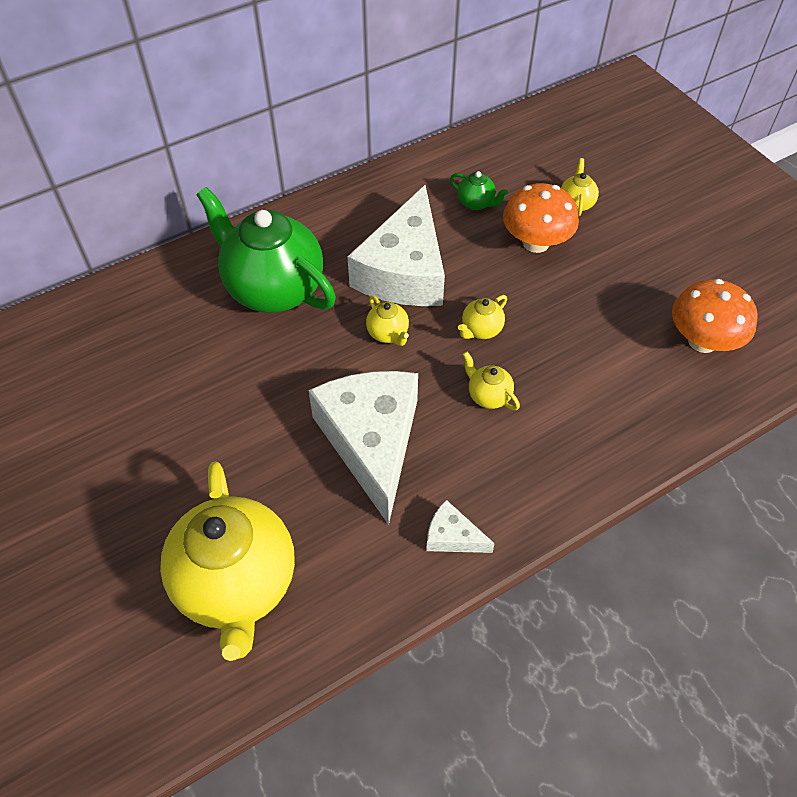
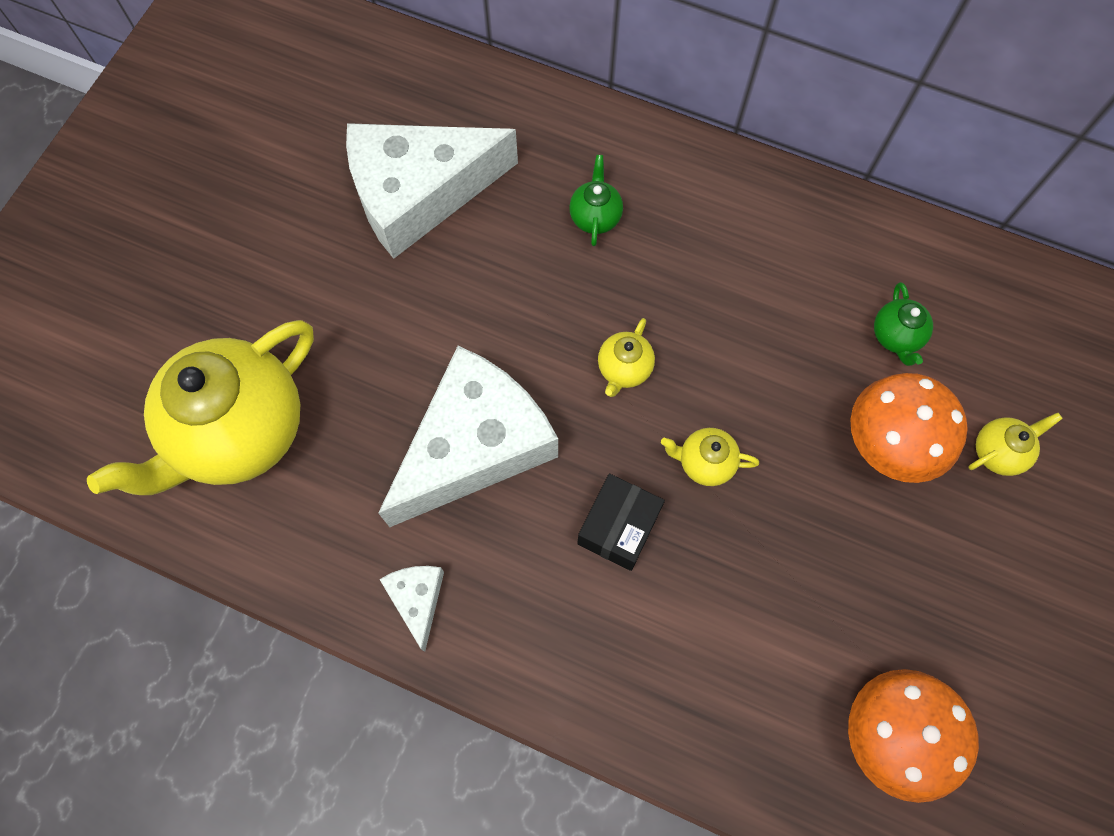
camera: 55 degrees right, 15 degrees up
green teapot [196,187,336,313] -> green teapot [569,155,623,246], size x0.41
white cheese [347,185,445,306] -> white cheese moved to [346,123,518,259]
yellow teapot [463,352,520,410] -> black box [577,474,665,571]

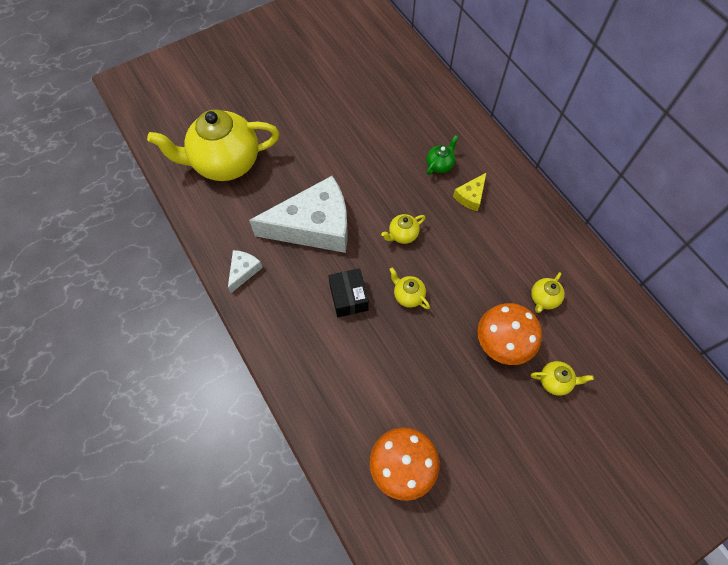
camera: 35 degrees right, 5 degrees down
white cheese [346,123,518,259] -> none
black box [577,474,665,571] -> black box turned 75 degrees counterclockwise [328,268,369,317]
green teapot [874,282,933,366] -> yellow teapot [531,272,565,313]
none -> yellow cheese [453,172,487,211]

